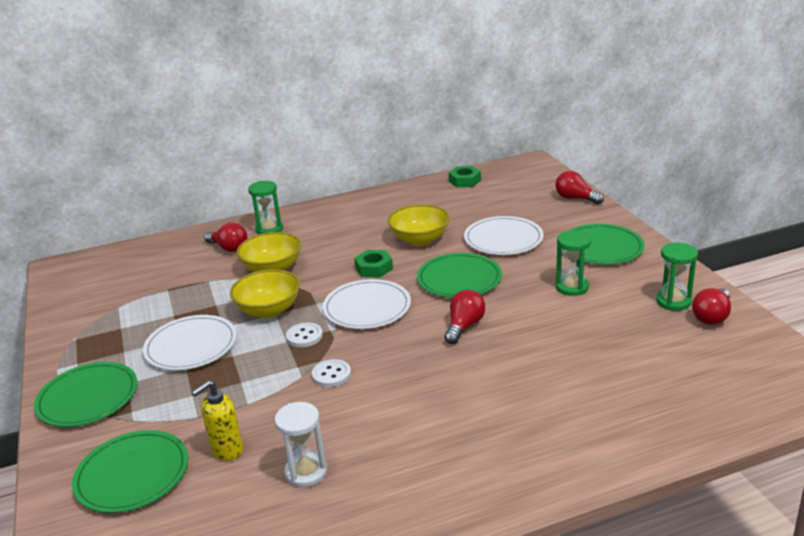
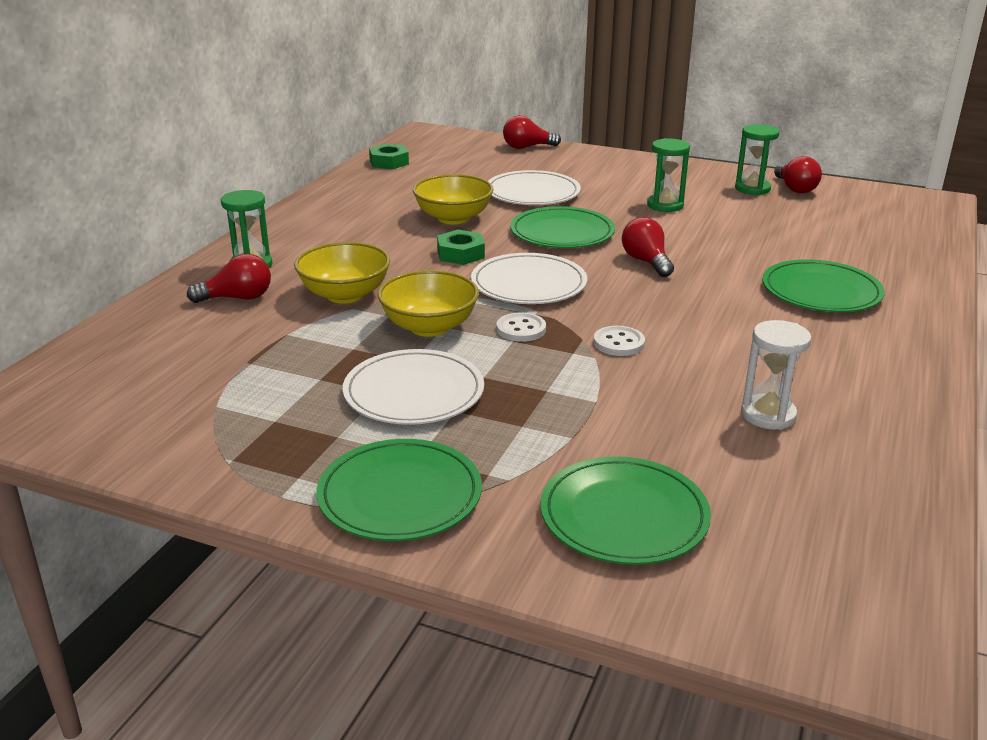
camera: 50 degrees left, 0 degrees up
yellow soap dispenser [191,380,243,461] -> none
green plate [569,224,644,265] -> green plate moved to [762,259,885,312]

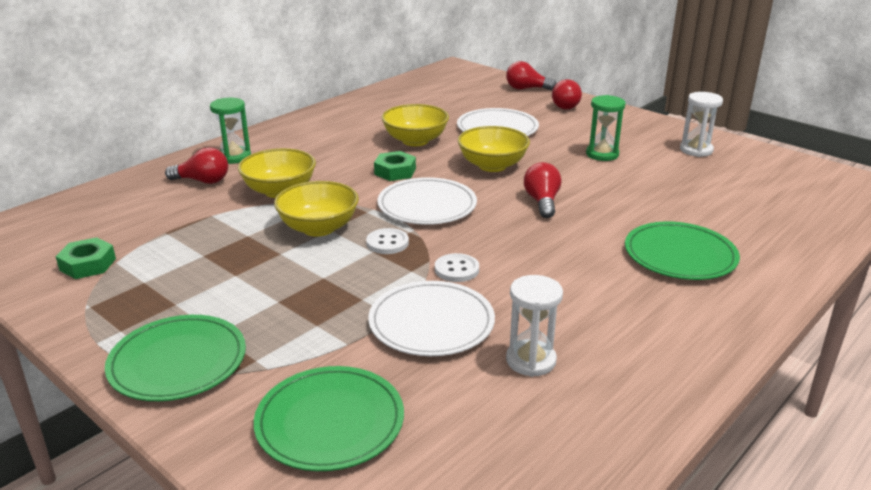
camera: 20 degrees right, 0 degrees up
white plate [343,349,484,425] -> white plate moved to [368,281,495,356]
green nut [369,144,409,169] -> green nut moved to [56,237,116,279]
green plate [510,206,615,248] -> yellow bowl [458,126,530,172]
green hourglass [735,124,779,195] -> white hourglass [680,92,723,157]
red light bulb [774,156,822,193] -> red light bulb moved to [552,79,582,110]

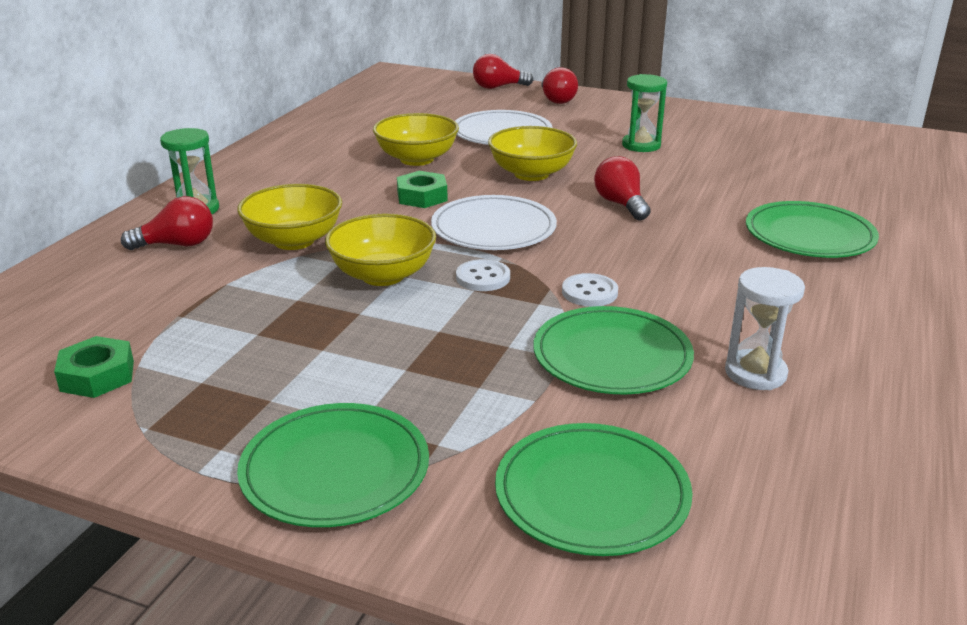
camera: 20 degrees left, 0 degrees up
white plate [368,281,495,356] -> green plate [533,306,694,394]
white hourglass [680,92,723,157] -> none

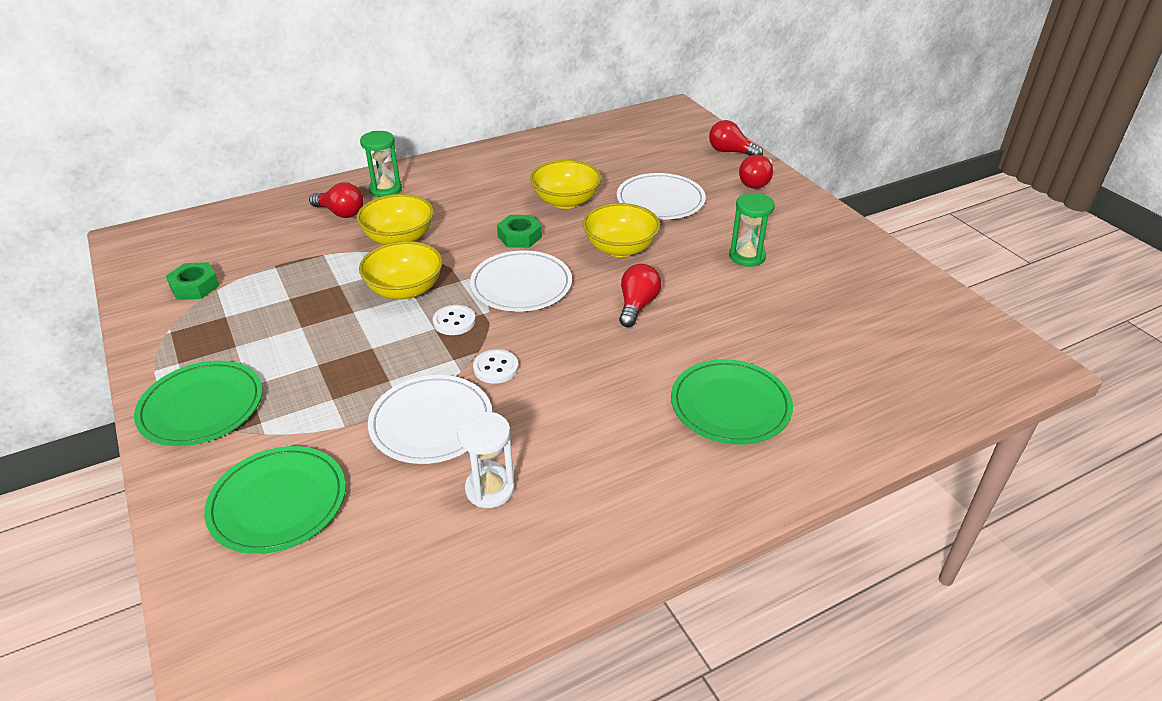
camera: 40 degrees right, 10 degrees up
green plate [533,306,694,394] -> white plate [368,375,492,464]

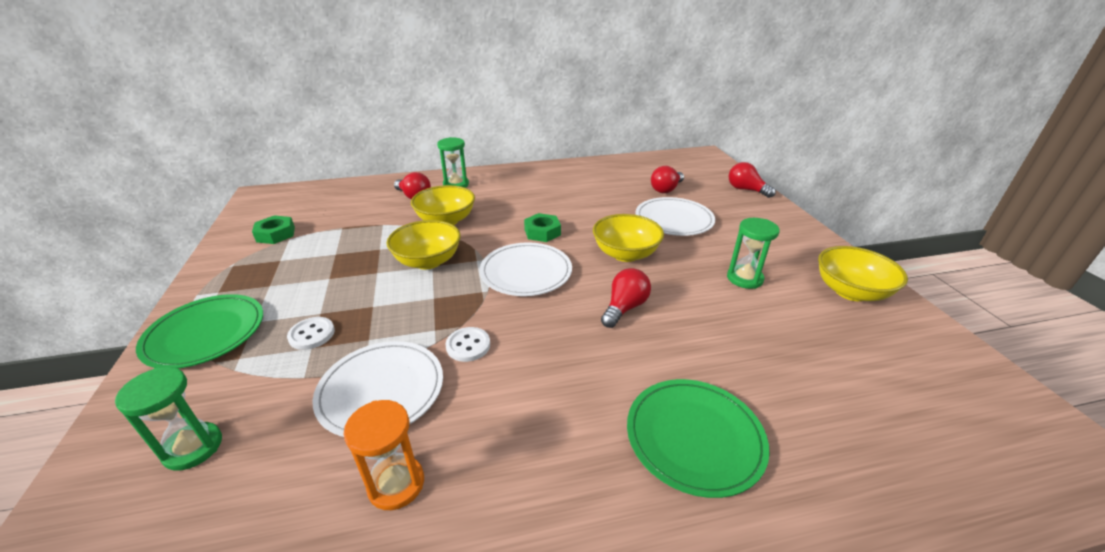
camera: 15 degrees right, 5 degrees down
green plate [204,446,346,554] -> green hourglass [115,367,222,471]
white button [433,305,476,335] -> white button moved to [287,317,335,350]
white hourglass [457,412,515,508] -> orange hourglass [344,400,424,510]
yellow bowl [530,160,601,209] -> yellow bowl moved to [818,246,908,301]
red light bulb [739,155,773,189] -> red light bulb moved to [651,166,684,193]

